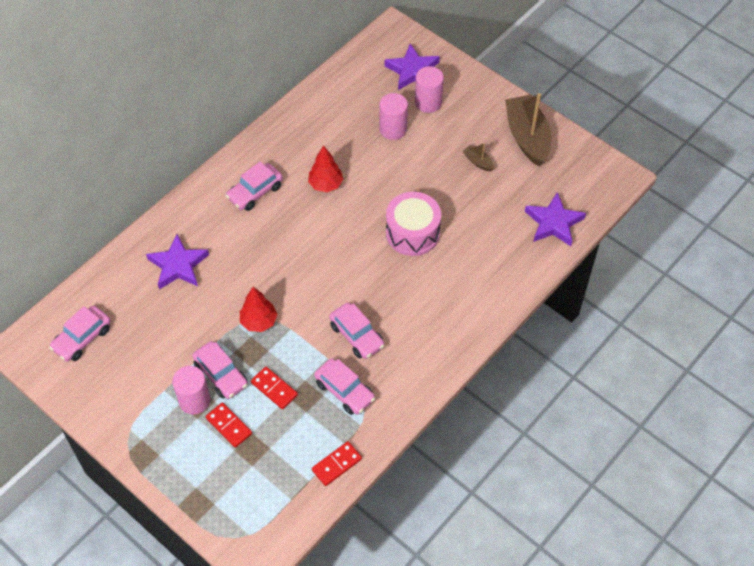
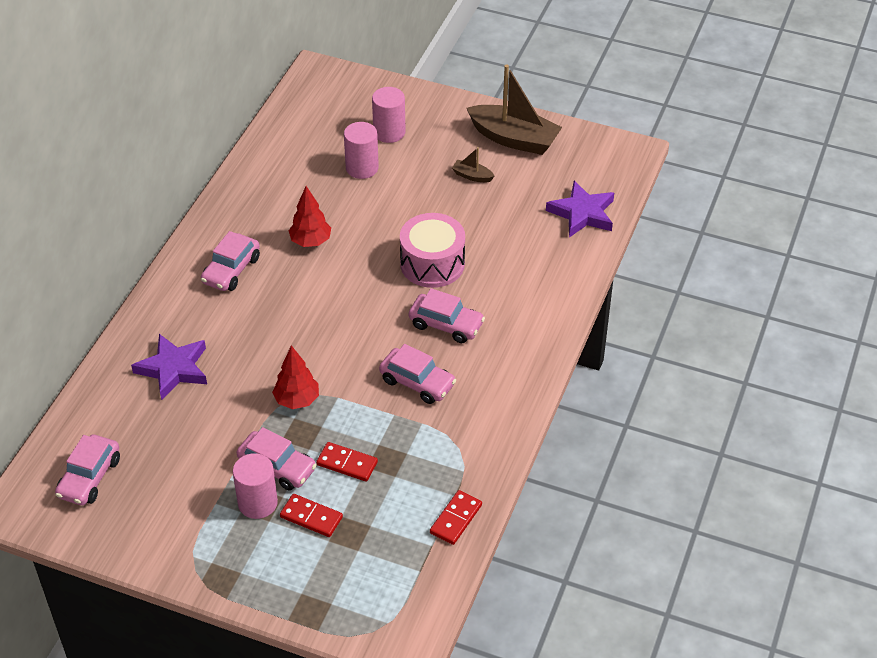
camera: 20 degrees left, 10 degrees down
pink car [314,358,375,415] -> pink car moved to [409,288,485,343]
purple star [384,44,440,90] -> none
brown boat [505,93,552,166] -> brown boat turned 150 degrees clockwise [466,64,562,155]

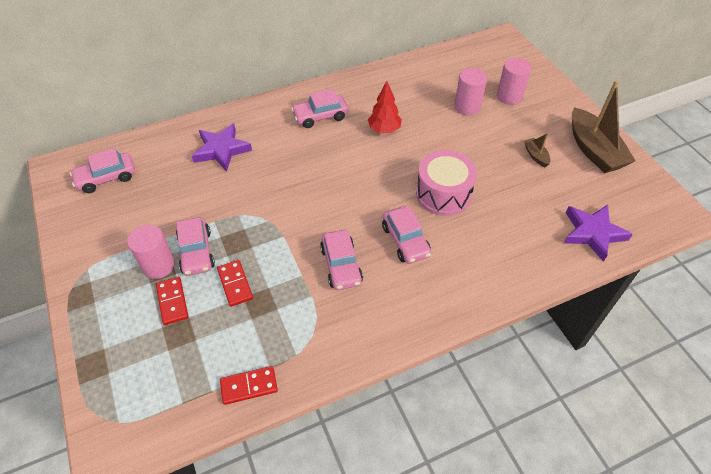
camera: 45 degrees right, 5 degrees up
red tree [272,345,319,409] -> none

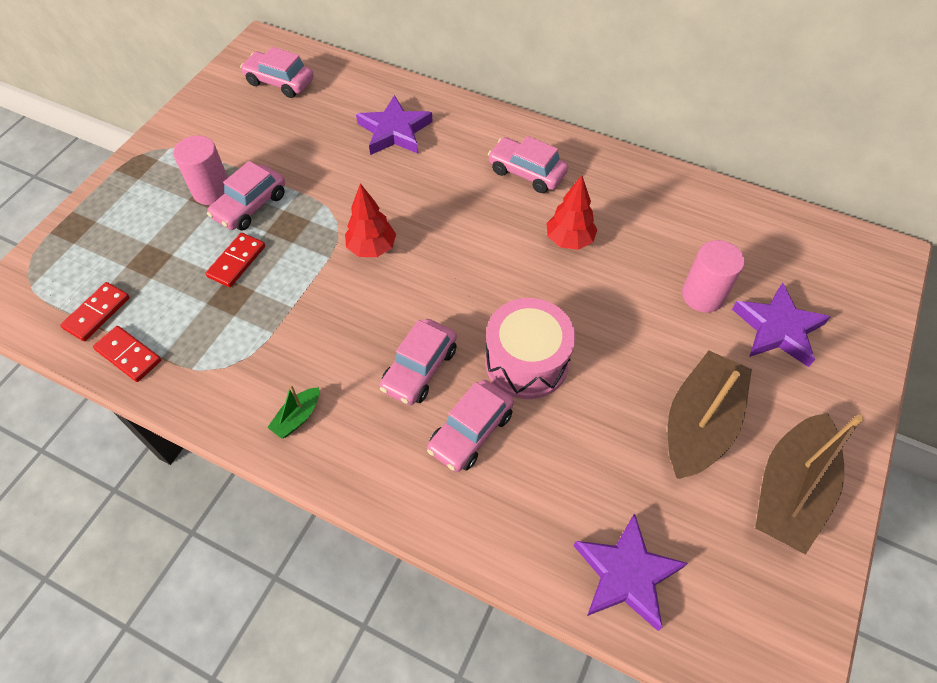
camera: 50 degrees right, 5 degrees up
red domino [156,277,188,325] -> red domino moved to [60,282,130,341]
pink car [320,230,363,290] -> pink car moved to [427,380,514,472]
pink cylinder [497,58,532,105] -> purple star [732,282,831,367]
brown boat [524,133,550,167] -> brown boat [668,351,752,479], size x2.29
none -> green boat [267,385,319,439]
none -> red tree [345,183,396,257]

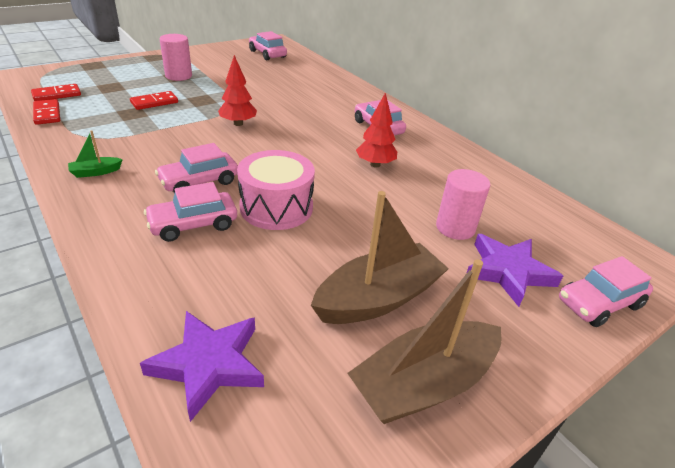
camera: 25 degrees right, 20 degrees down
pink car [207,161,285,231] -> pink car moved to [559,256,653,327]
purple star [356,95,433,155] -> none

